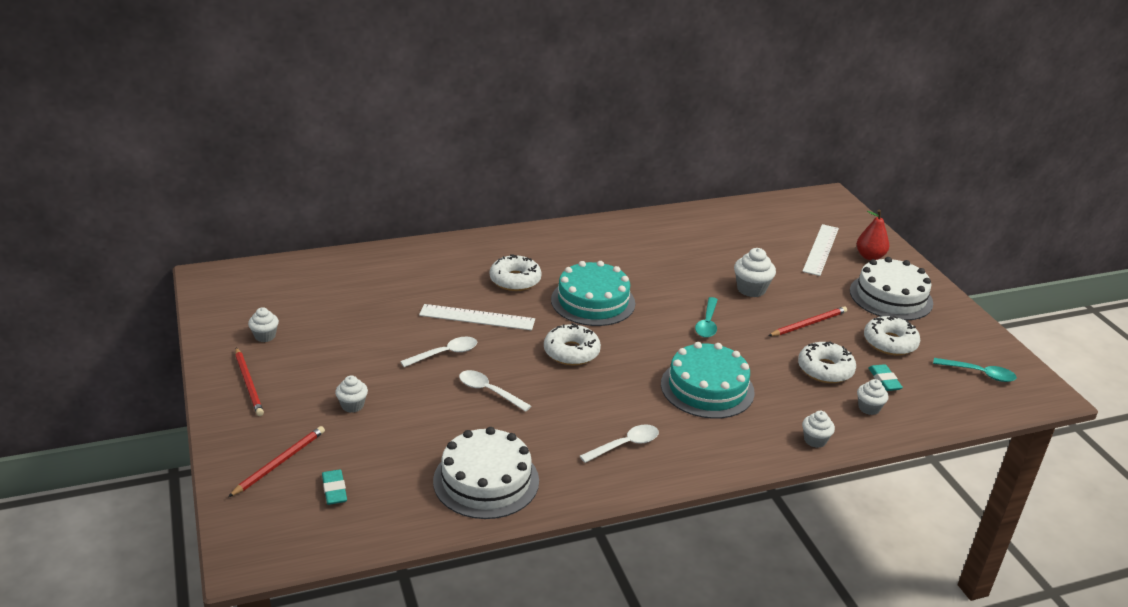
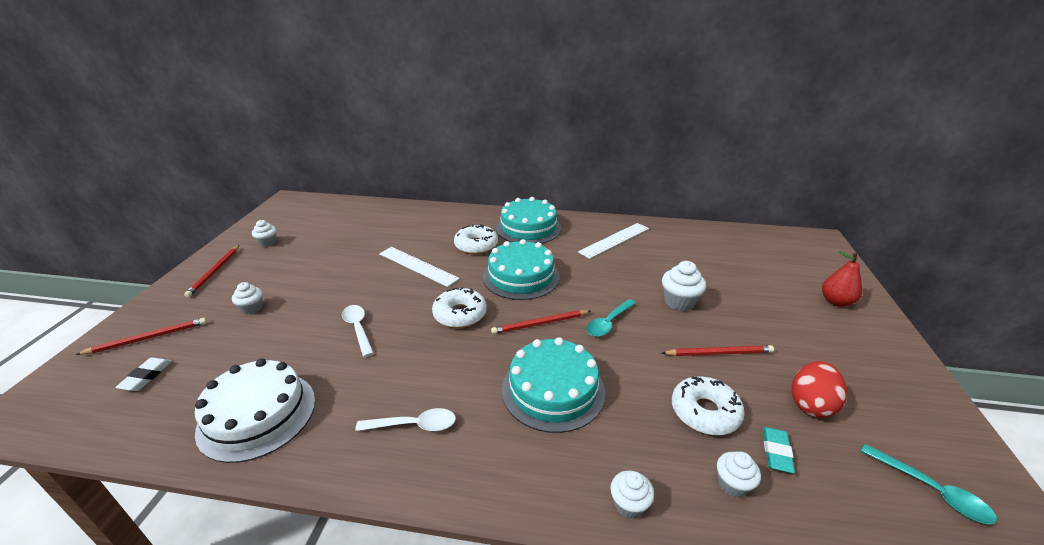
camera: 30 degrees right, 0 degrees up
turquoise eraser [322,469,347,505] -> white eraser [115,357,172,391]
white spoon [400,337,477,367] -> none
white ruler [802,224,839,276] -> white ruler moved to [578,223,649,259]
white cake [850,257,933,321] -> none
white donut [864,316,920,355] -> red egg [792,361,847,418]
none -> red pencil [491,310,591,334]
none -> turquoise cake [496,197,562,244]

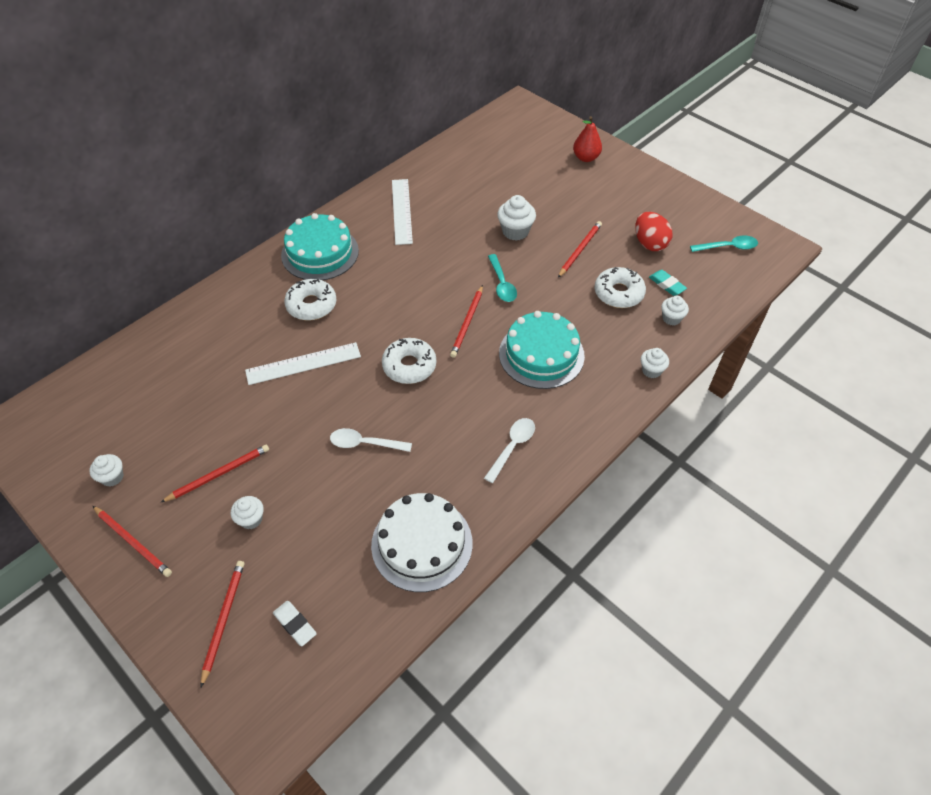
camera: 55 degrees left, 20 degrees up
turquoise cake [483,239,560,300] -> none
none -> red pencil [161,445,269,502]

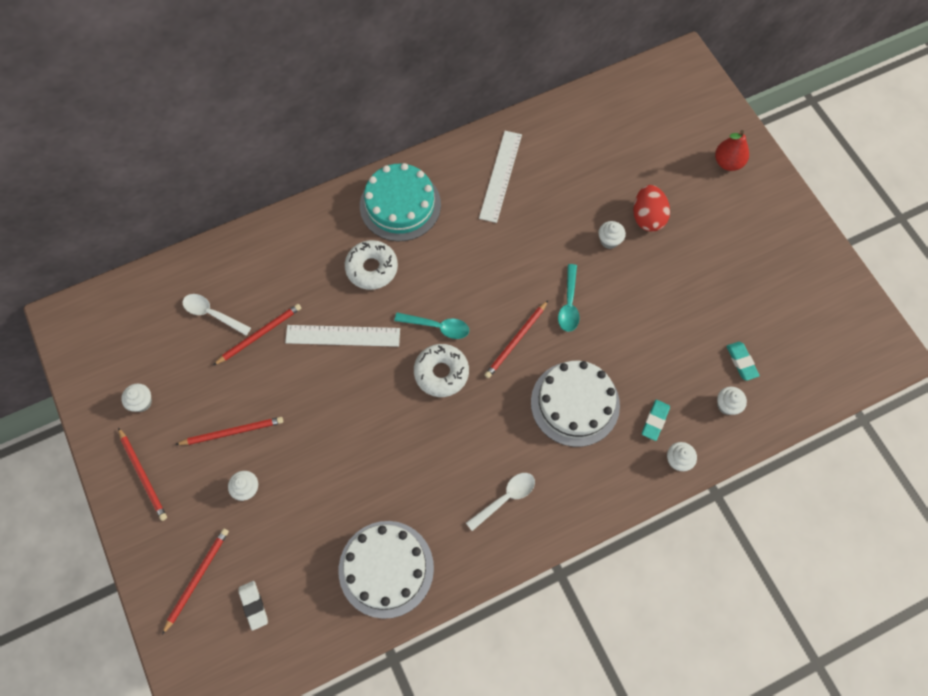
camera: 20 degrees right, 15 degrees up
white spoon [330,428,412,452] -> white spoon moved to [183,294,251,336]
white cupcake [497,195,536,241] -> white cupcake [598,221,626,249], size x0.64
turquoise cake [499,311,585,389] -> white cake [531,361,620,447]
red pencil [558,221,602,278] -> red pencil moved to [213,304,301,365]
white donut [594,267,646,308] -> none
red egg [635,212,672,251] -> red egg moved to [633,185,670,232]
turquoise spoon [690,236,758,252] -> turquoise spoon moved to [394,312,469,339]
none -> turquoise eraser [642,400,670,441]

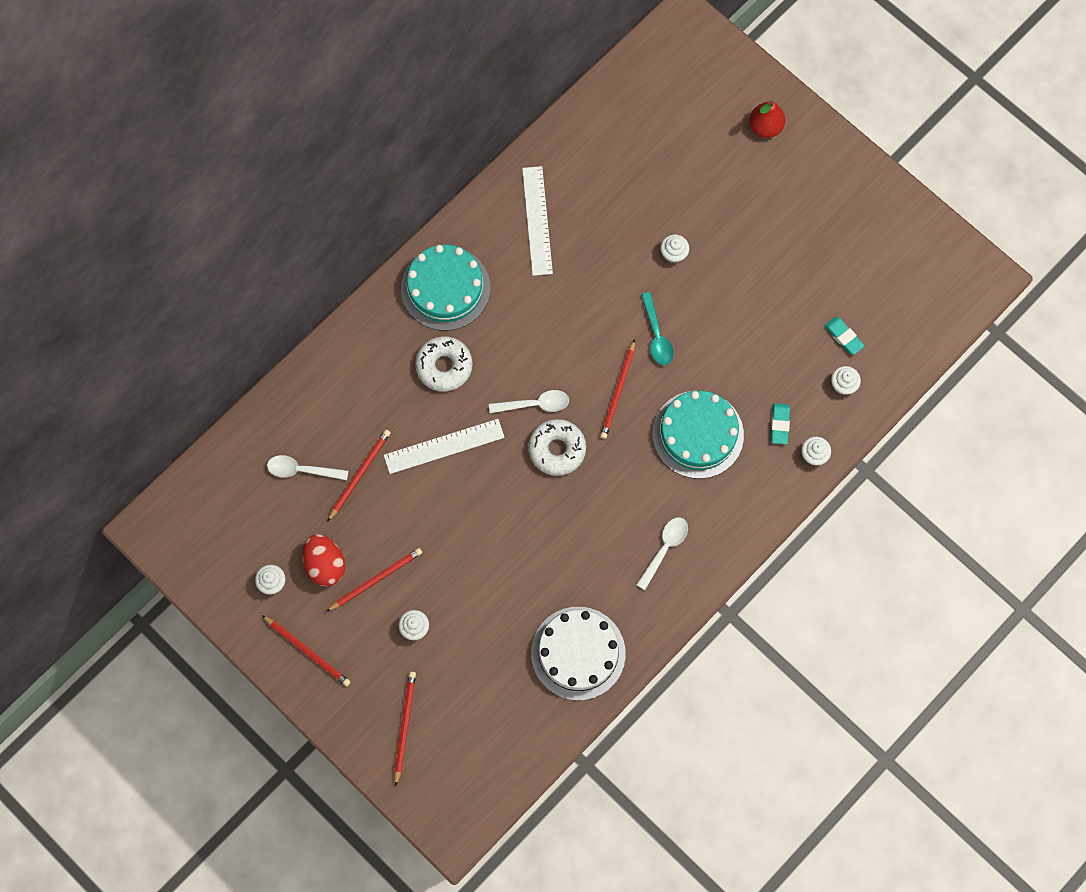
camera: 20 degrees left, 5 degrees up
white eraser [239,581,268,631] -> none
turquoise spoon [394,312,469,339] -> white spoon [489,390,569,413]
white cake [531,361,620,447] -> turquoise cake [652,391,744,479]
red egg [633,185,670,232] -> red egg moved to [303,534,345,586]

